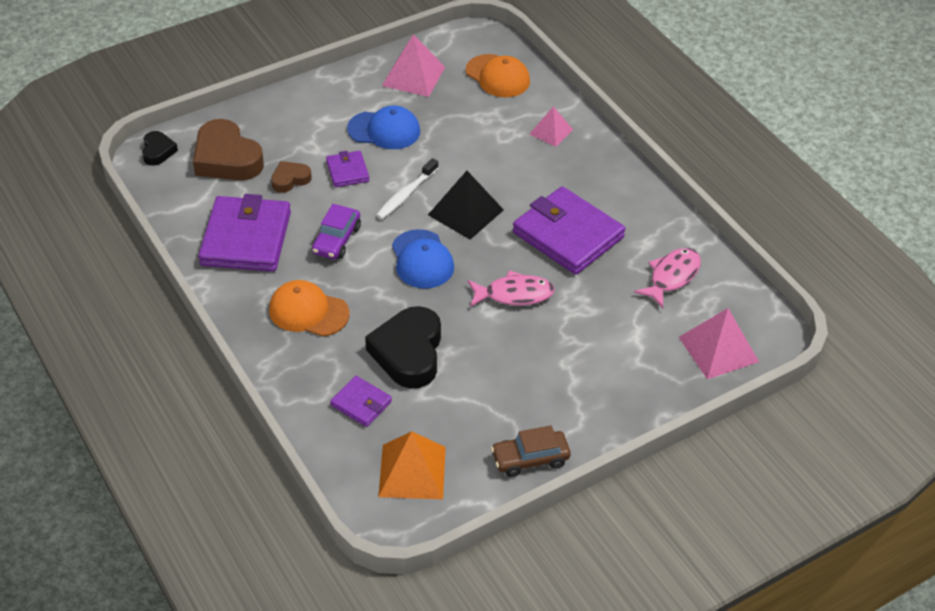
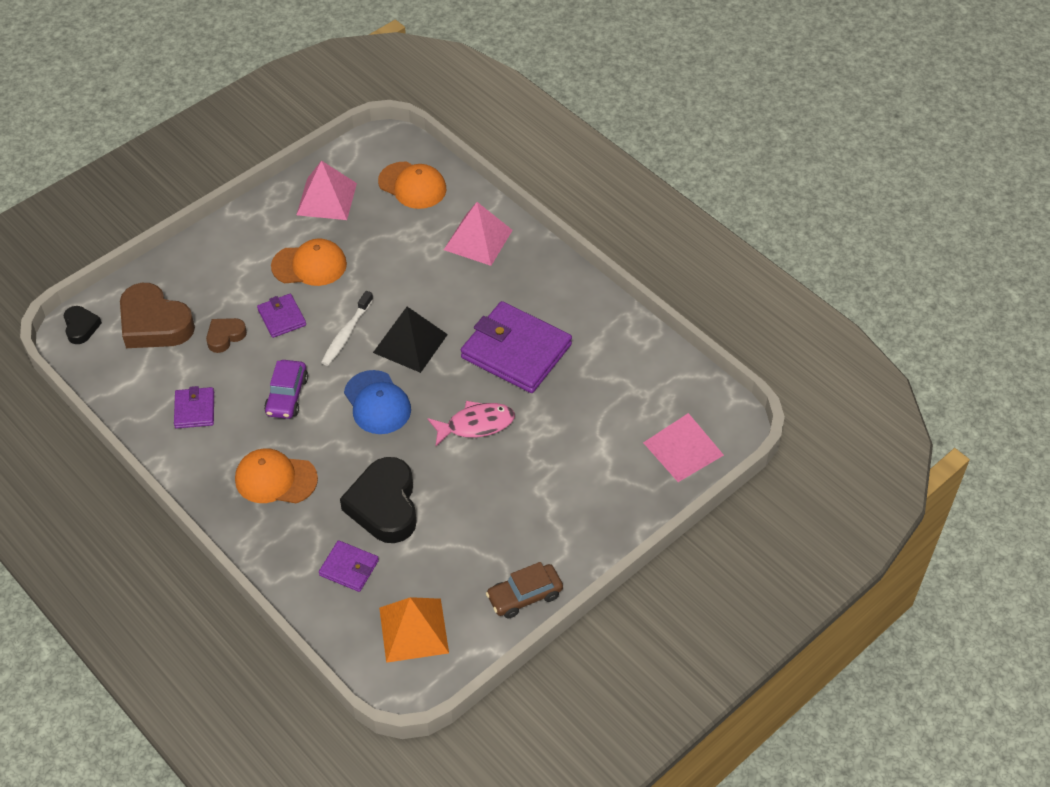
camera: 10 degrees left, 5 degrees up
purple wallet [198,194,291,272] -> purple wallet [174,386,214,429], size x0.49
blue cap [347,106,420,149] -> orange cap [271,238,347,286]
pink pyramid [529,106,573,147] -> pink pyramid [444,202,513,266], size x1.61
pink fish [634,248,701,308] -> none

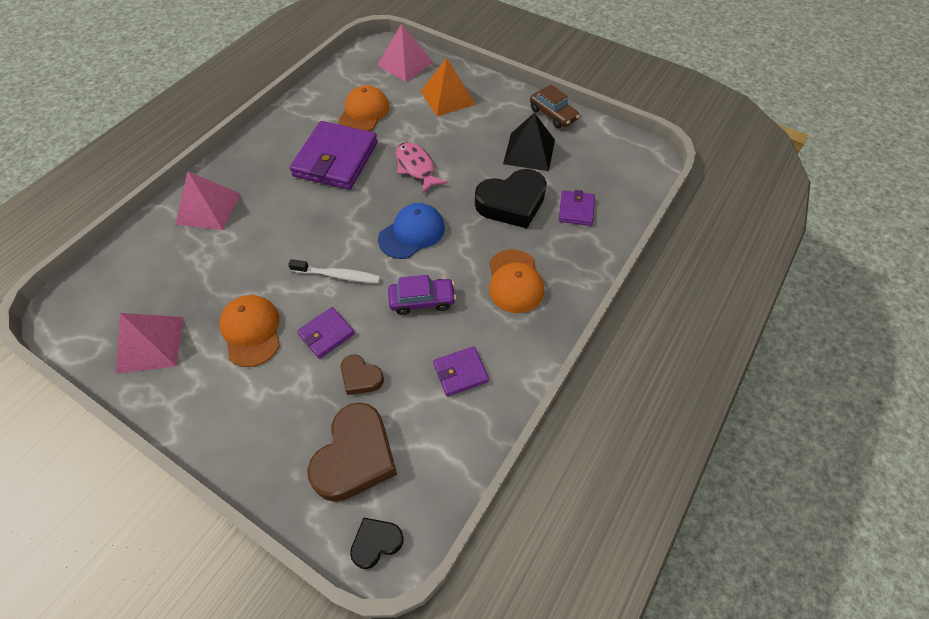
camera: 105 degrees left, 5 degrees up
black pyramid [373,307,448,373] -> black pyramid moved to [503,113,555,171]
orange cap [378,162,446,209] -> orange cap moved to [338,85,389,131]
orange pyramid [379,597,449,663] -> orange pyramid moved to [421,58,476,116]

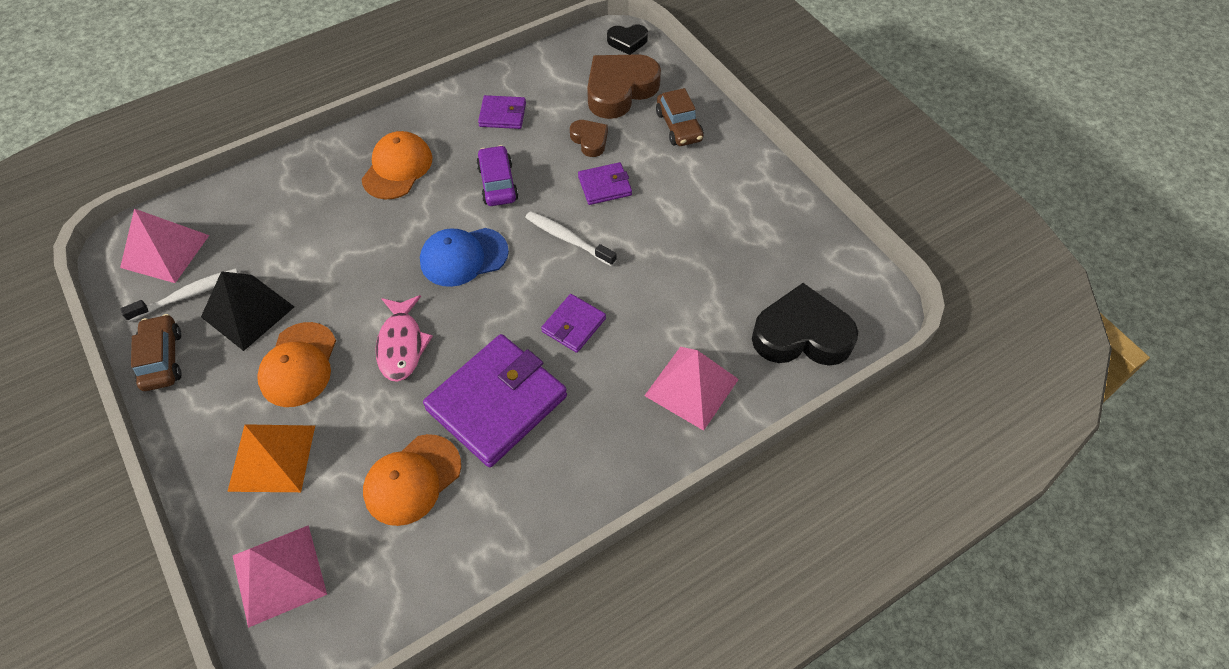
camera: 155 degrees left, 0 degrees up
pink pyramid [116,313,184,373] -> pink pyramid moved to [120,209,209,283]
orange cap [220,295,280,367] -> orange cap moved to [257,322,336,407]
purple car [388,275,456,315] -> purple car turned 60 degrees clockwise [476,145,518,206]
black heart [475,169,547,229] -> black heart moved to [752,283,858,366]
purple wallet [559,190,595,226] -> purple wallet moved to [541,294,606,353]
none -> white toothbrush [120,268,238,322]
none -> brown car [656,88,704,146]

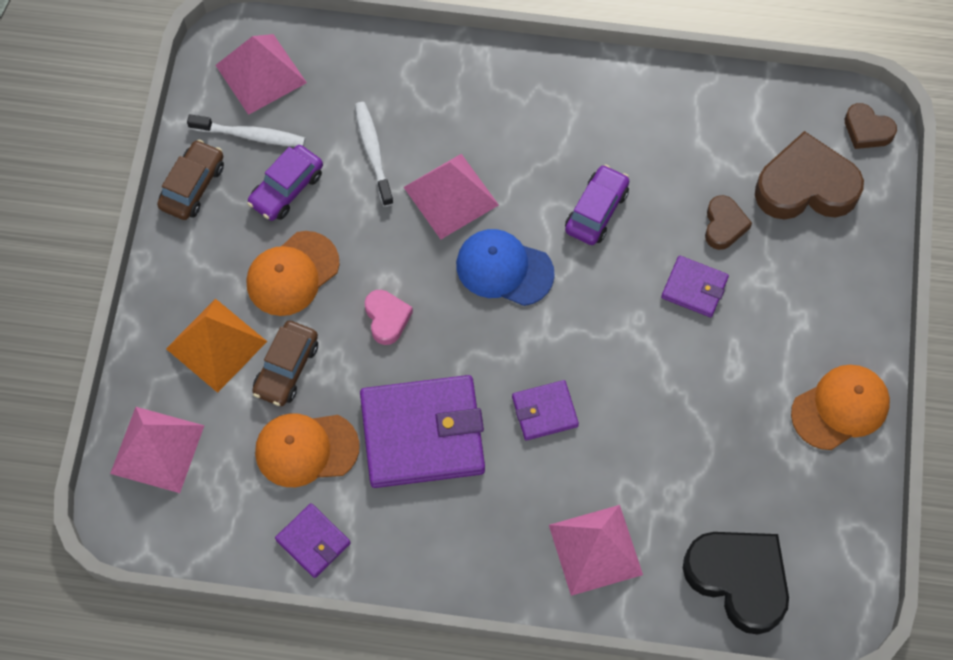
camera: 40 degrees right, 10 degrees up
black pyramid [201,271,294,351] -> purple car [247,145,323,221]
orange cap [361,131,432,199] -> orange cap moved to [791,365,890,450]
pink fish [376,295,433,382] -> pink heart [365,290,413,345]
purple wallet [478,95,526,129] -> purple wallet moved to [275,503,351,578]
white toothbrush [525,211,617,266] -> white toothbrush moved to [355,102,394,207]
black heart [607,24,648,55] -> brown heart [845,103,897,149]
brown car [656,88,704,146] -> brown car moved to [253,321,318,406]
none -> pink pyramid [404,154,499,239]

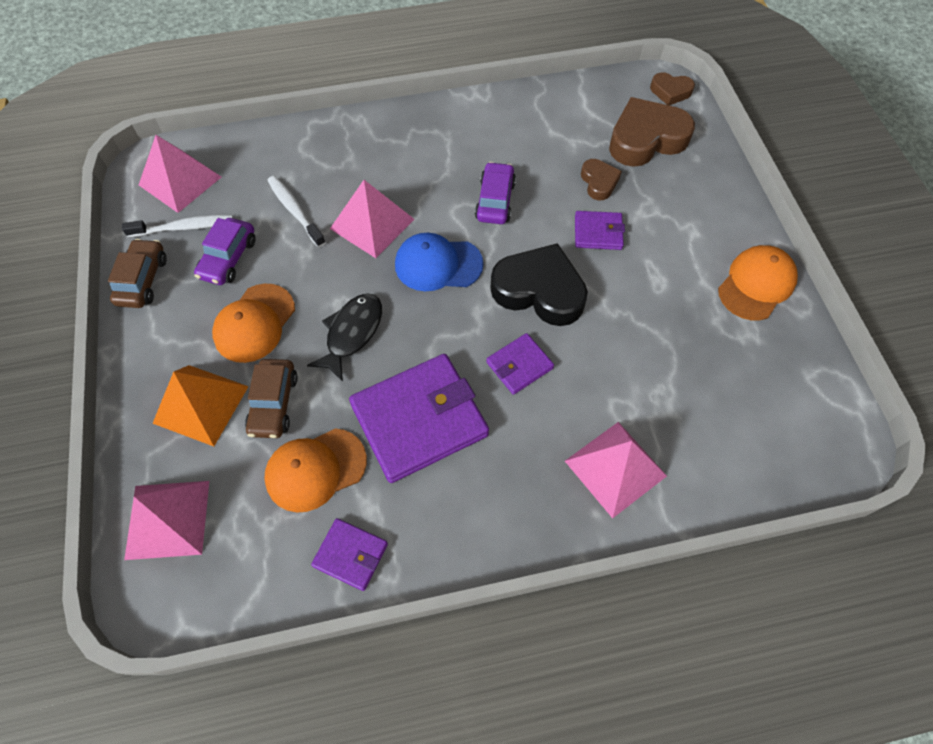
camera: 20 degrees left, 5 degrees down
pink heart [365,290,413,345] -> black fish [307,293,382,382]
black heart [683,532,789,635] -> black heart moved to [490,243,588,326]

